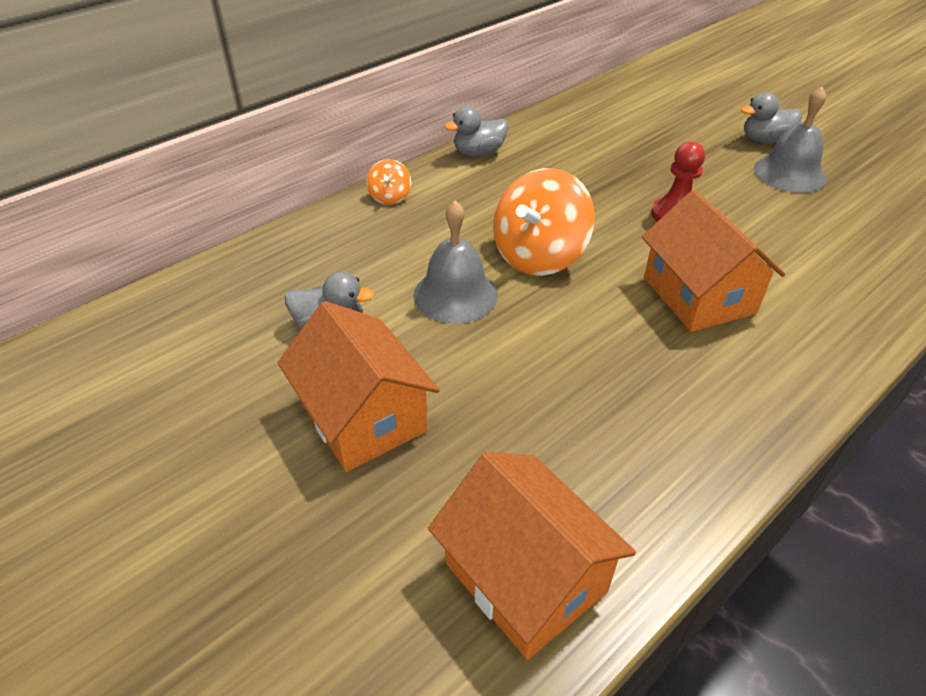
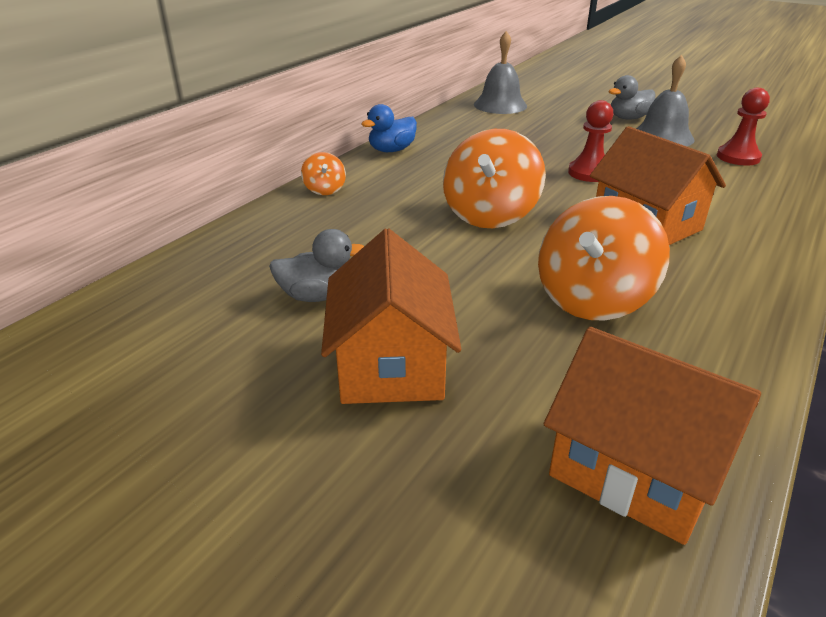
camera: 15 degrees left, 10 degrees down
orange house [277,301,440,472] -> orange house turned 45 degrees clockwise [321,229,461,404]
grey bell [414,200,498,324] -> grey bell moved to [474,31,527,114]
grey duck [444,106,508,157] -> blue duck [361,104,417,152]
none -> orange spinning top [538,196,670,321]
none -> red pawn [717,88,770,165]

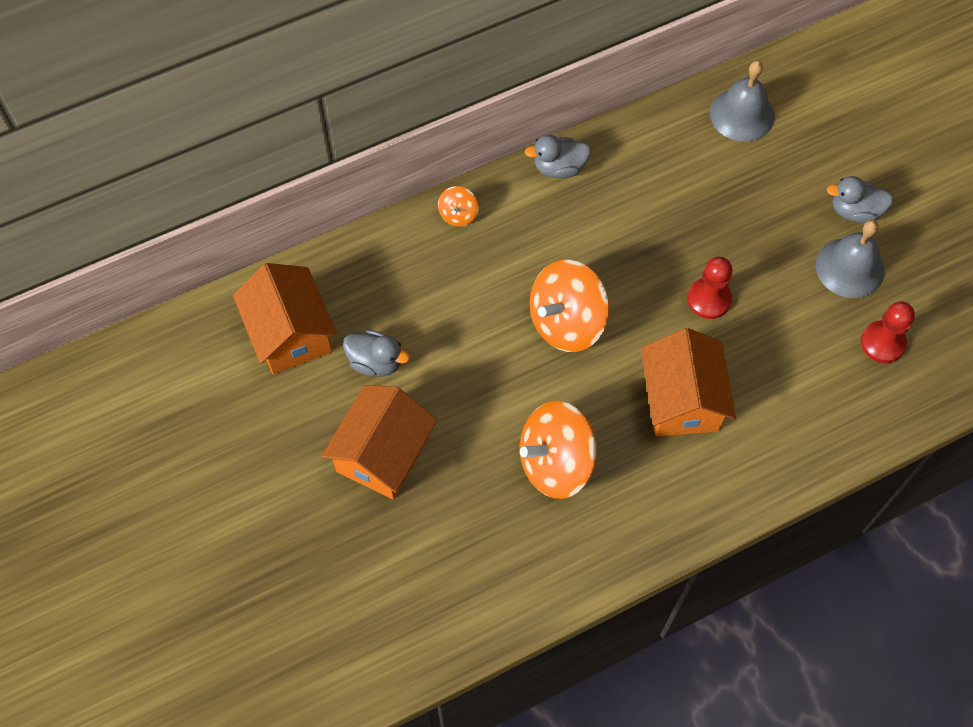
camera: 30 degrees right, 30 degrees up
blue duck [361,104,417,152] -> grey duck [525,135,591,178]
orange house [544,327,761,545] -> orange house moved to [233,263,337,374]

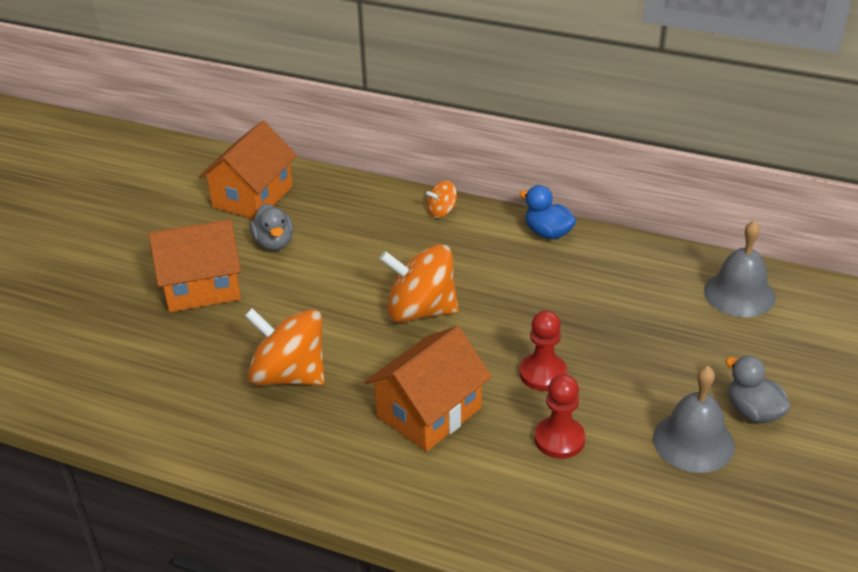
camera: 50 degrees right, 25 degrees down
grey duck [525,135,591,178] -> blue duck [519,185,576,239]
red pawn [861,301,915,363] -> red pawn moved to [535,374,585,459]

